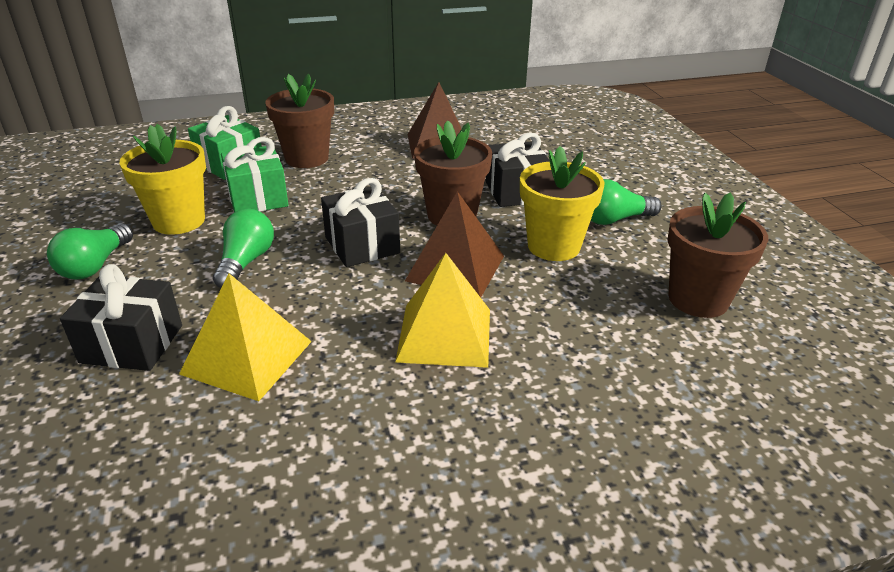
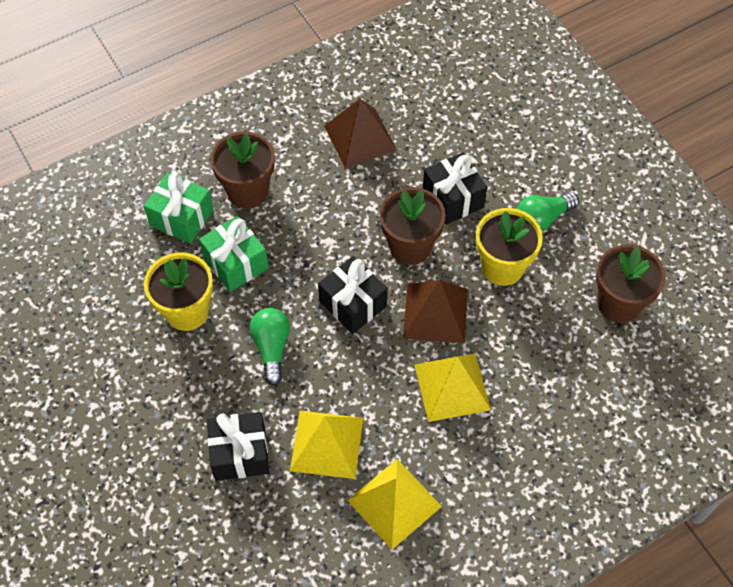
camera: 15 degrees left, 25 degrees up
green light bulb [47,223,133,280] -> none
none -> yellow pyramid [348,459,442,550]

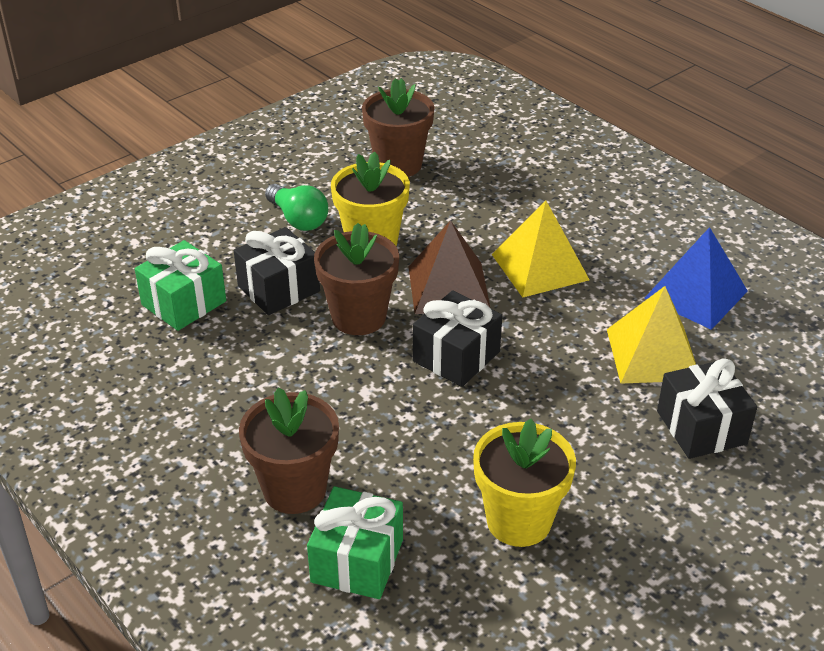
camera: 100 degrees left, 20 degrees down
green gift [199,216,268,292] -> green gift moved to [135,240,226,331]
green light bulb [250,308,290,385] -> none
brown pyramid [324,99,397,168] -> none
yellow pyramid [348,459,442,550] -> blue pyramid [644,227,748,330]

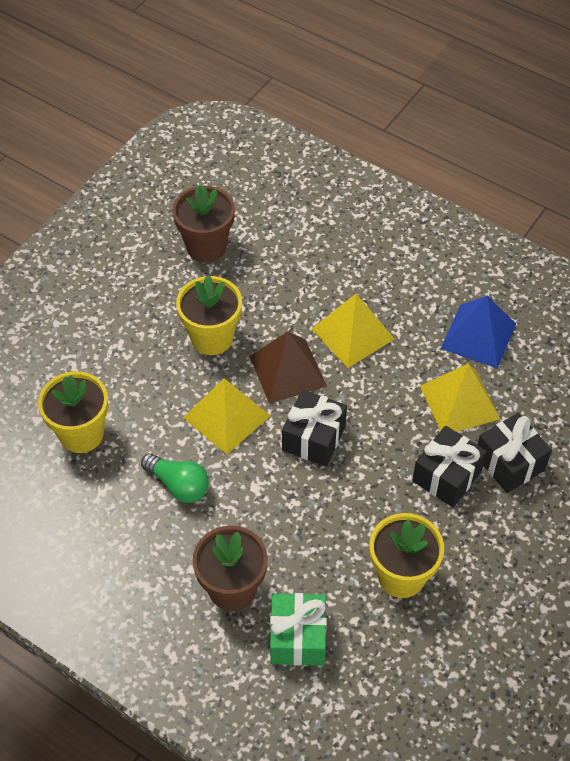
camera: 15 degrees left, 15 degrees up
green gift [135,240,226,331] -> yellow flower pot [38,371,108,453]
black gift [234,227,320,315] -> black gift moved to [412,426,487,507]
green light bulb [265,184,328,231] -> green light bulb moved to [141,453,209,503]
brown flower pot [314,223,399,335] -> yellow pyramid [183,378,270,454]

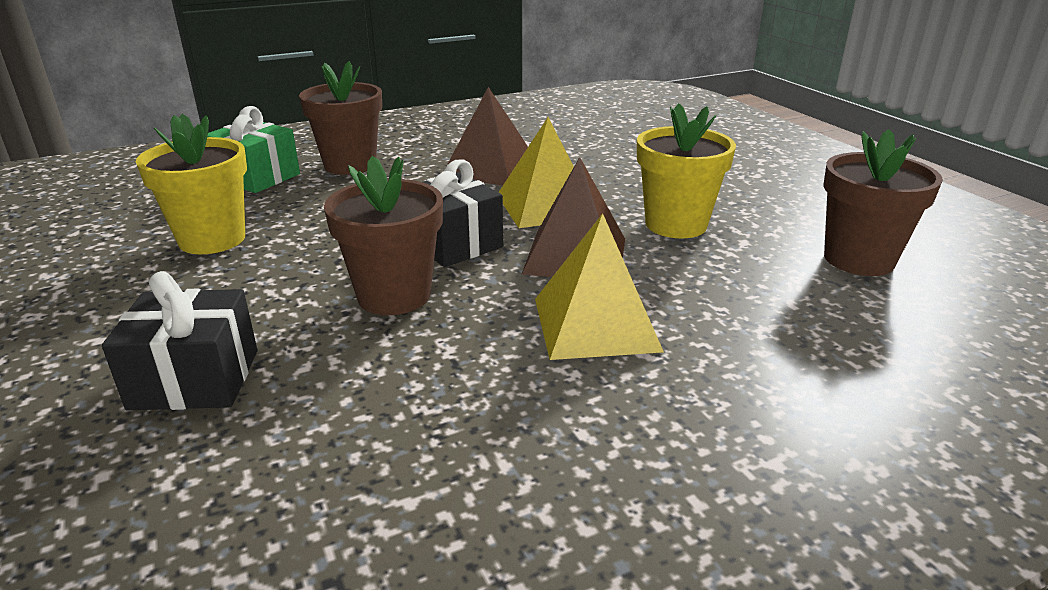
camera: 120 degrees right, 25 degrees down
yellow flower pot [38,371,108,453] -> none
green light bulb [141,453,209,503] -> brown pyramid [447,87,528,186]
black gift [412,426,487,507] -> none
yellow pyramid [420,364,500,432] -> none
blue pyramid [440,296,516,369] -> none
none -> brown flower pot [324,156,443,315]

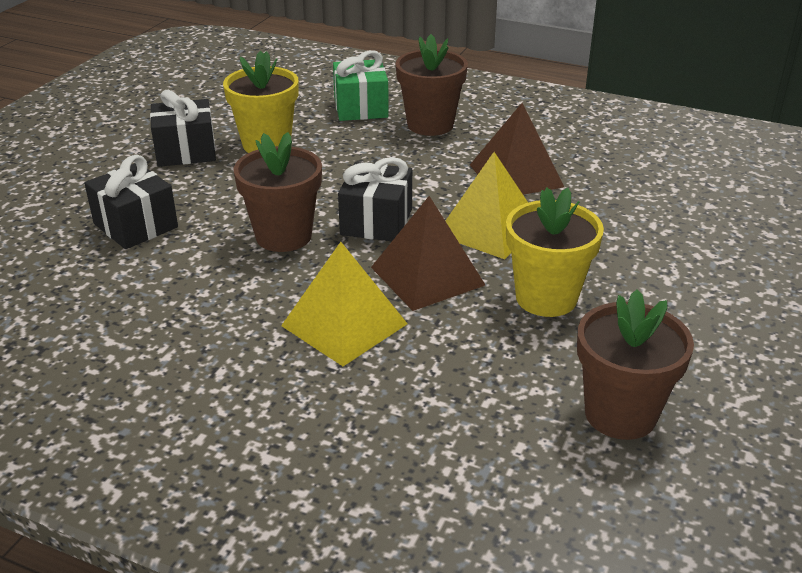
camera: 50 degrees right, 5 degrees up
none -> black gift [150,90,216,167]

